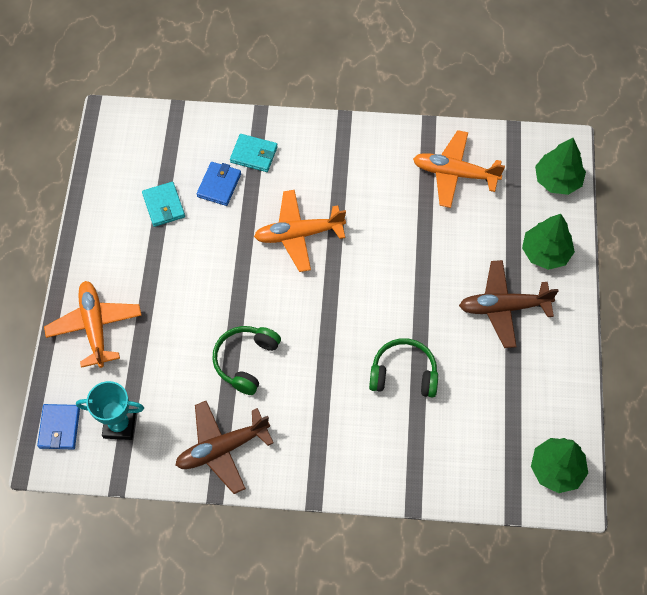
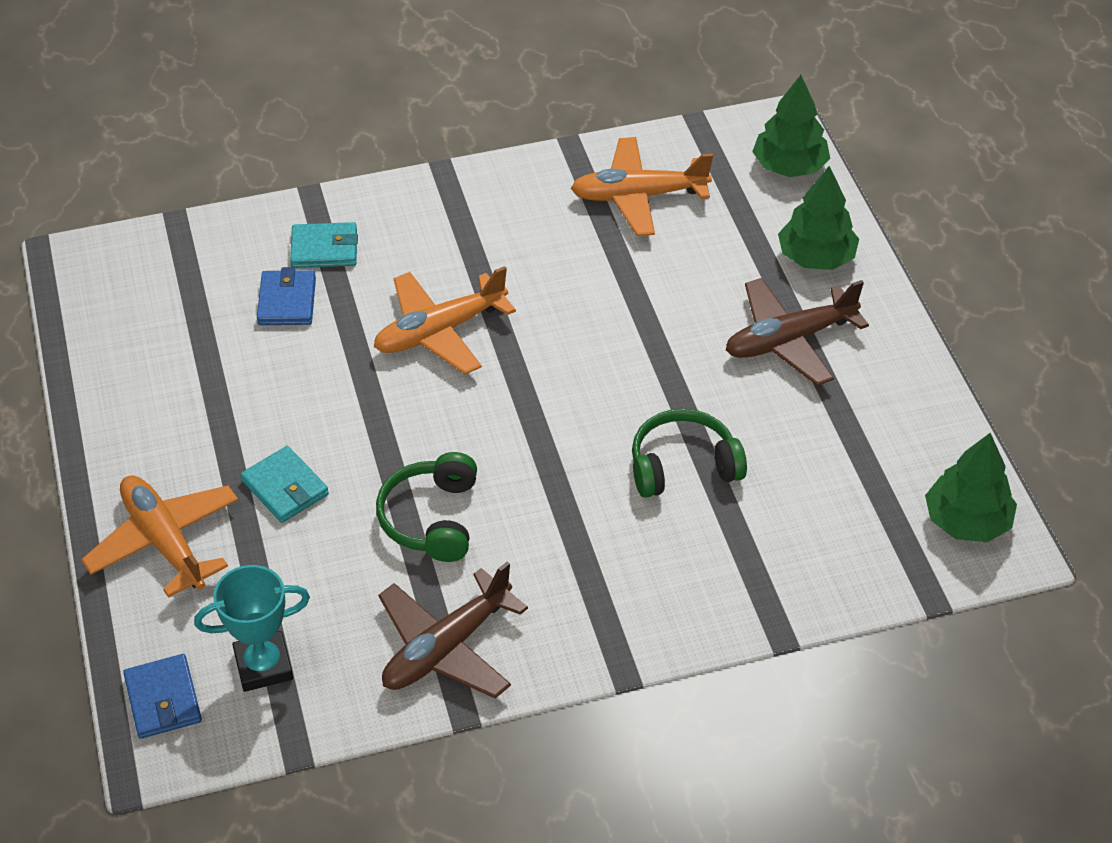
camera: 20 degrees left, 15 degrees down
turquoise wallet [142,182,185,227] -> turquoise wallet moved to [241,446,329,523]

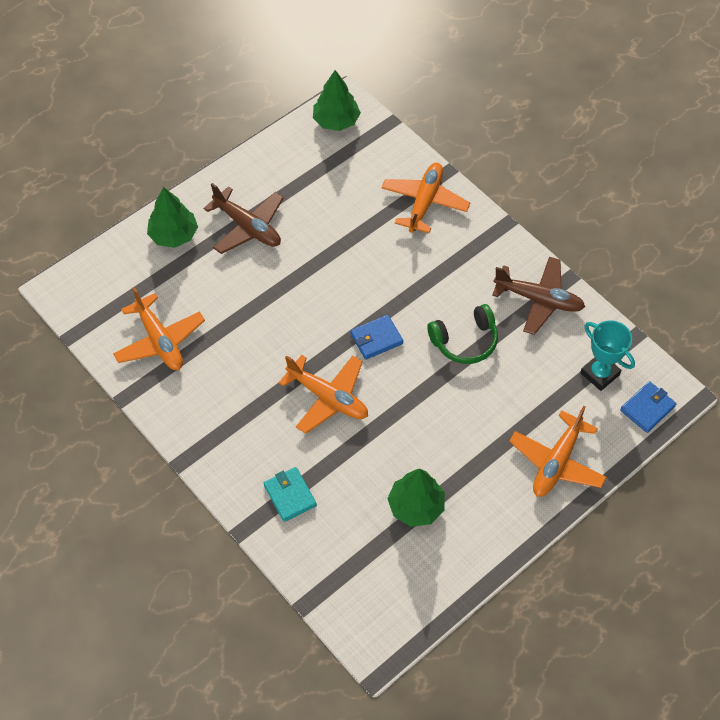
camera: 115 degrees left, 10 degrees up
turquoise wallet [241,446,329,523] -> none
blue wallet [257,267,316,325] -> blue wallet moved to [350,315,403,360]
green headphones [632,409,747,498] -> none
green tree [752,75,830,177] -> green tree moved to [387,469,445,527]
none -> orange plane [381,163,470,233]

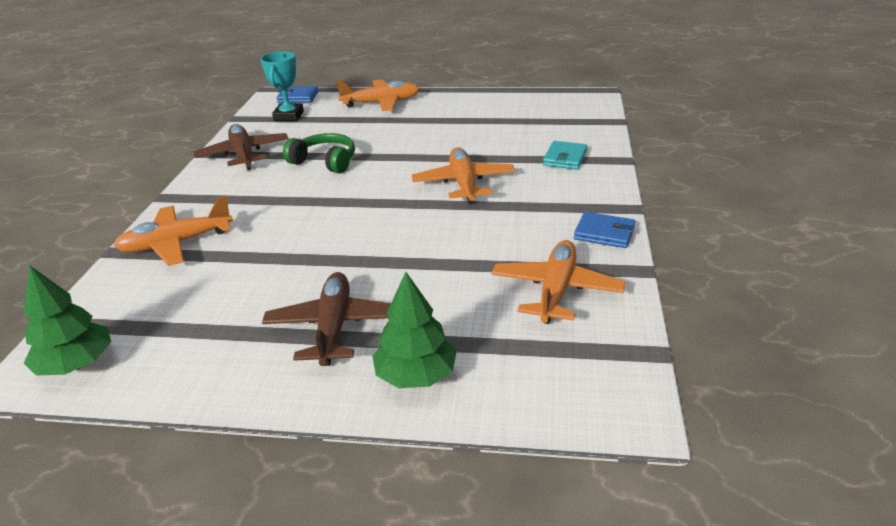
camera: 130 degrees left, 25 degrees down
blue wallet [350,315,403,360] -> blue wallet moved to [574,212,635,248]
green tree [387,469,445,527] -> none

